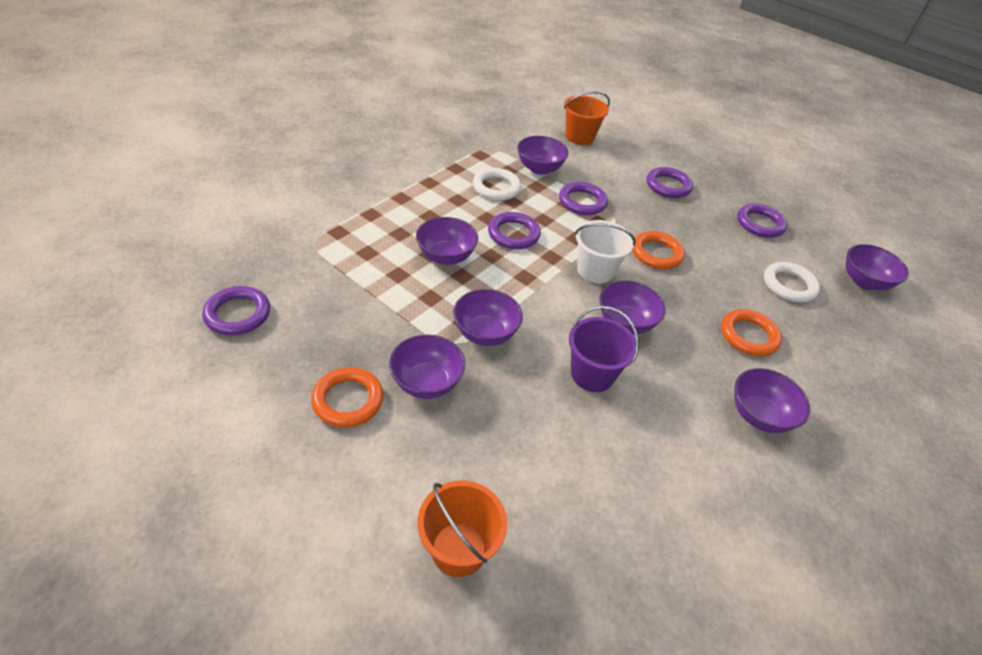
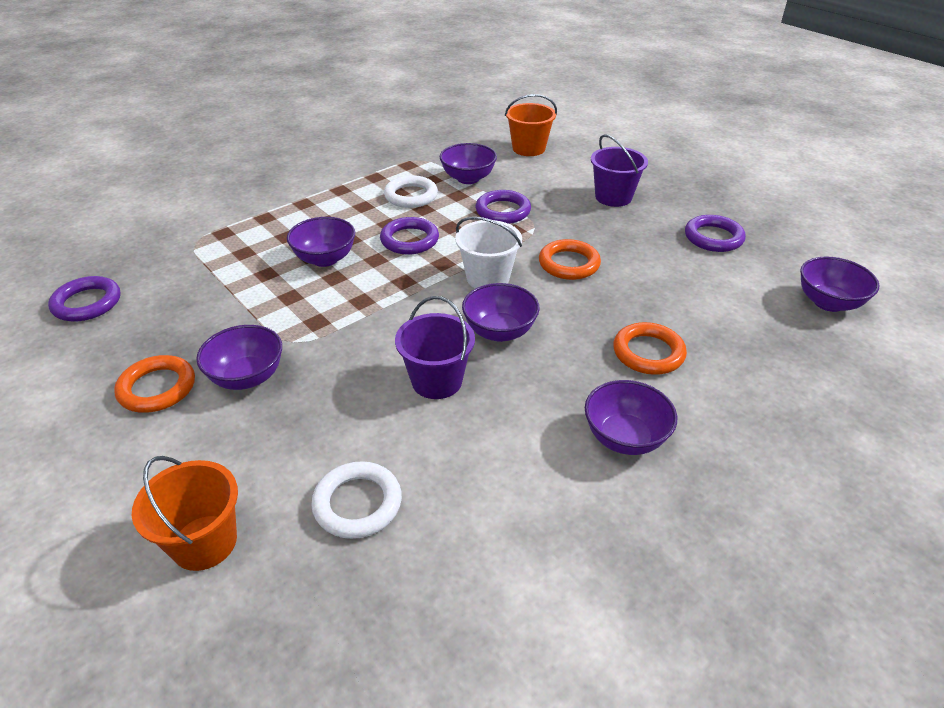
camera: 15 degrees right, 5 degrees down
purple bowl [453,289,523,346] -> none
purple ring [646,167,693,198] -> purple bucket [591,134,648,207]
white ring [764,262,820,302] -> white ring moved to [311,461,402,539]

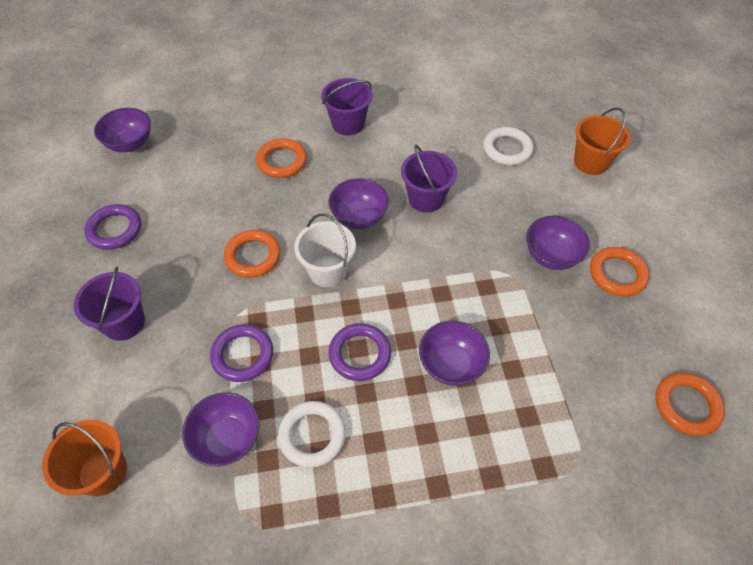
camera: 150 degrees left, 15 degrees up
purple ring [48,276,121,322] -> orange ring [655,373,725,436]
purple bowl [585,380,677,455] -> purple bucket [321,78,372,136]

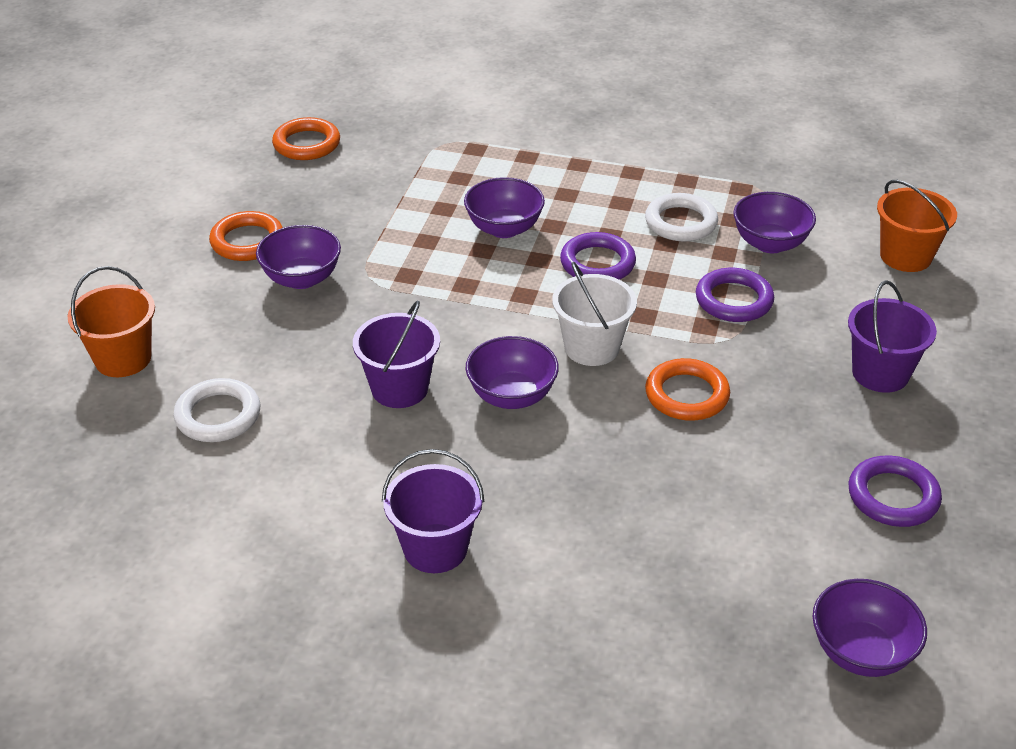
camera: 155 degrees left, 15 degrees down
orange ring [256,138,307,178] -> none

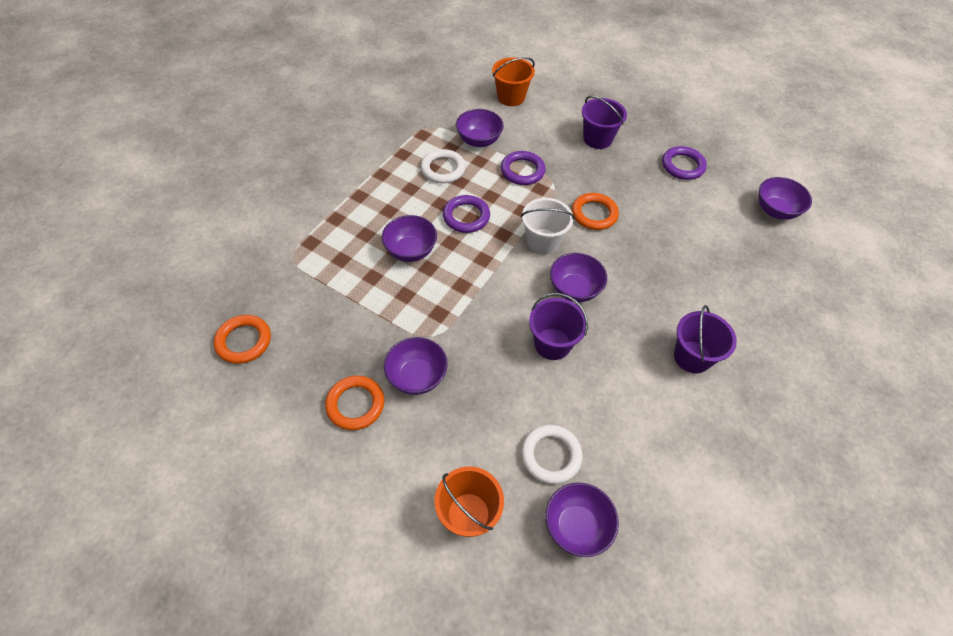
camera: 75 degrees left, 15 degrees up
none -> purple bowl [546,482,619,557]

